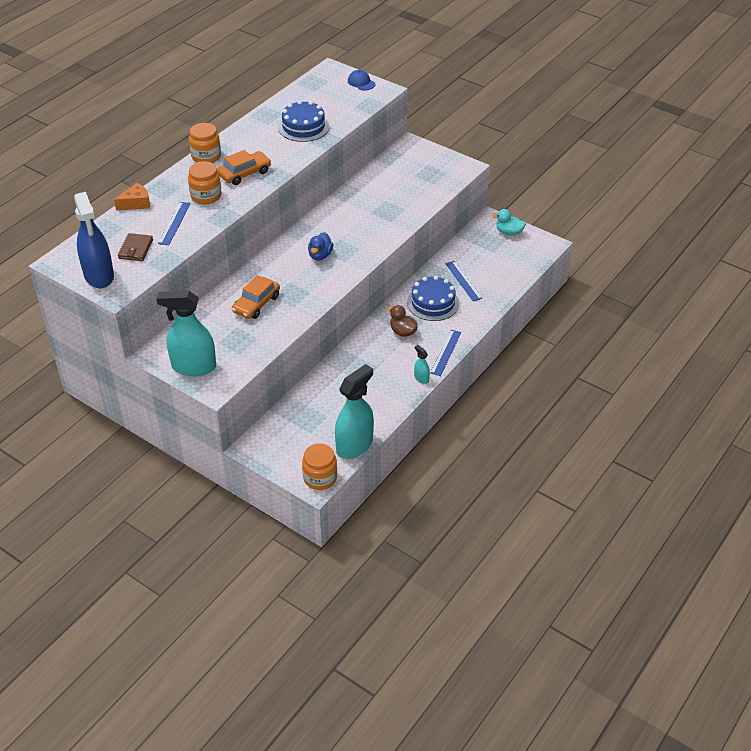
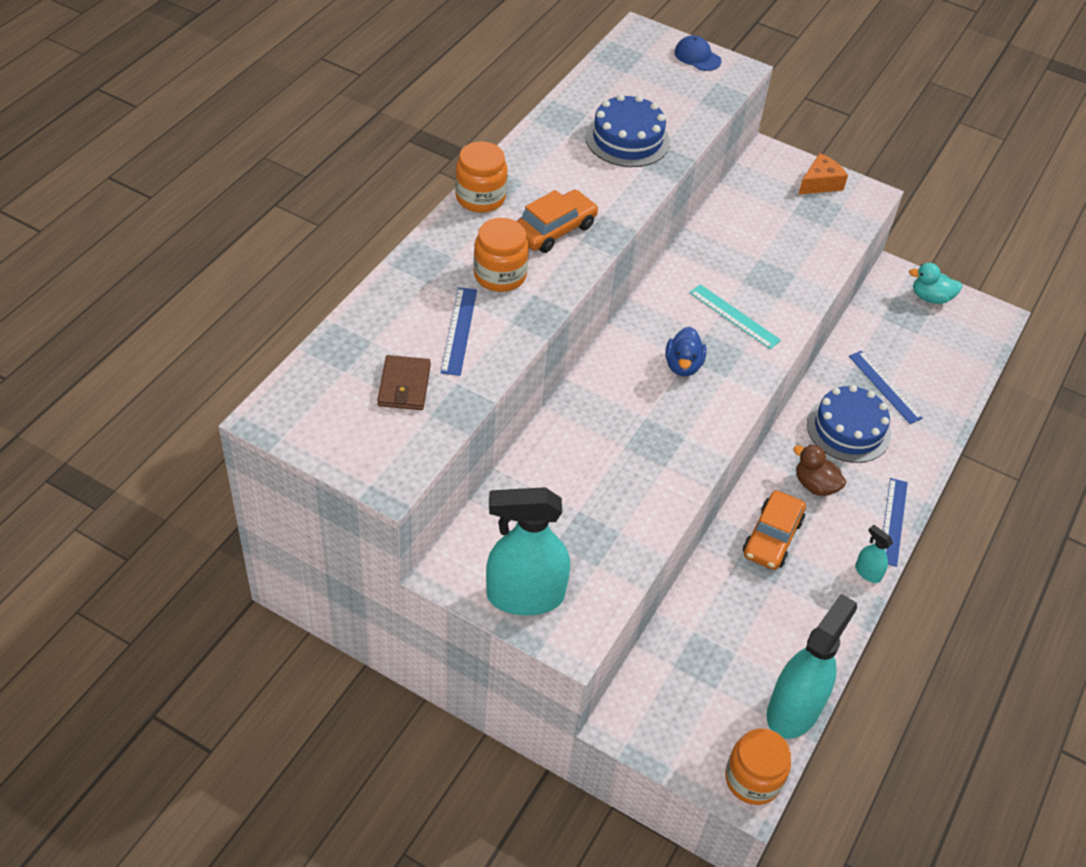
camera: 10 degrees left, 5 degrees up
blue spray bottle [74,192,114,288] -> none
orange cheese [114,183,150,211] -> orange cheese moved to [798,153,848,195]
orange car [232,275,280,319] -> orange car moved to [743,490,806,570]
none -> turquoise ruler [689,284,781,349]

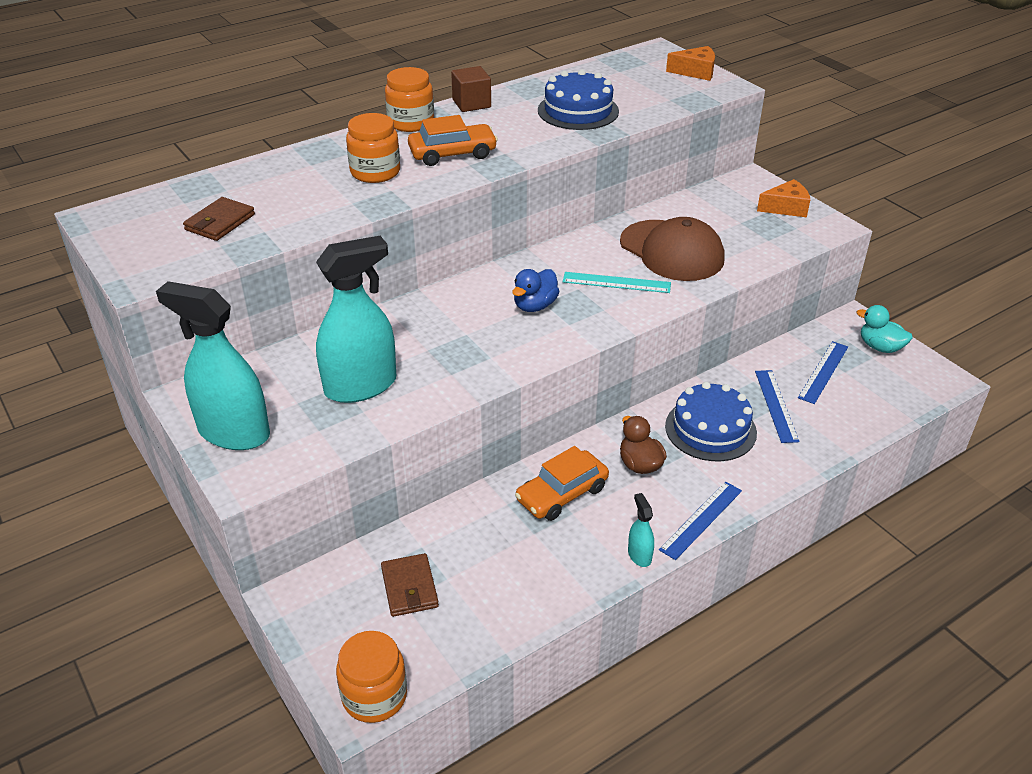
camera: 30 degrees right, 10 degrees down
blue ruler [441,287,477,376] -> blue ruler moved to [798,341,848,404]
blue cap [674,35,722,71] -> orange cheese [666,46,715,81]
turquoise ruler [689,284,781,349] -> turquoise ruler turned 60 degrees counterclockwise [563,272,671,293]
turquoise spray bottle [767,594,857,739] -> turquoise spray bottle moved to [316,236,396,403]
none -> brown wallet [381,553,439,617]
none -> brown cube [451,66,491,112]
none -> brown cap [620,217,724,281]

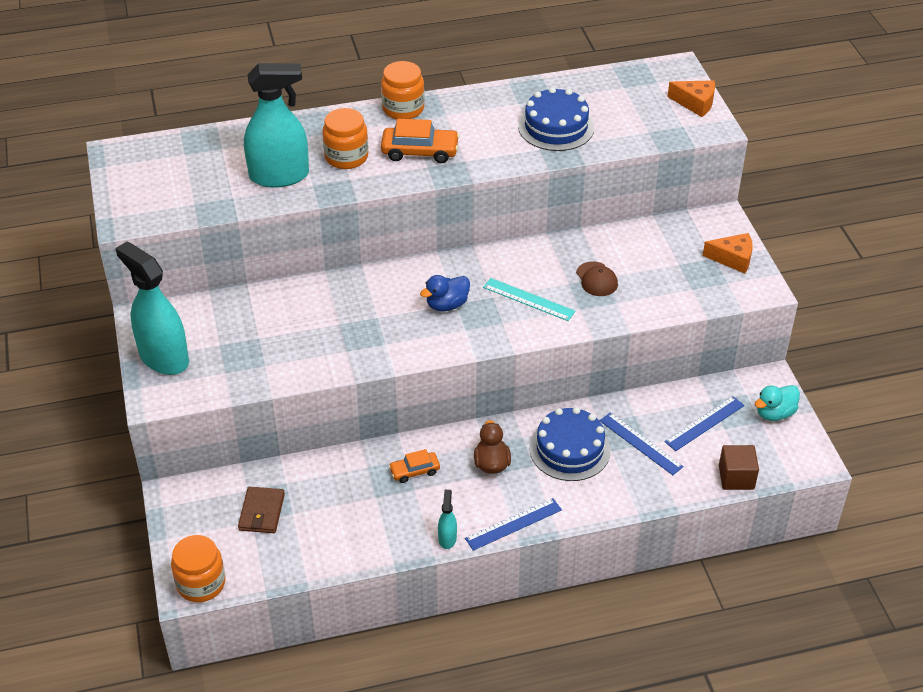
camera: 20 degrees right, 5 degrees up
brown wallet [183,197,255,241] -> none
turquoise spray bottle [316,236,396,403] -> turquoise spray bottle moved to [244,63,309,188]
brown cube [451,66,491,112] -> brown cube moved to [719,445,759,490]
orange car [515,446,609,521] -> orange car [389,449,440,483], size x0.61
brown cap [620,217,724,281] -> brown cap [576,261,618,296], size x0.48
blue ruler [755,370,800,443] -> blue ruler turned 60 degrees counterclockwise [600,412,684,475]
turquoise duck [857,305,912,353] -> turquoise duck turned 90 degrees counterclockwise [755,385,800,421]

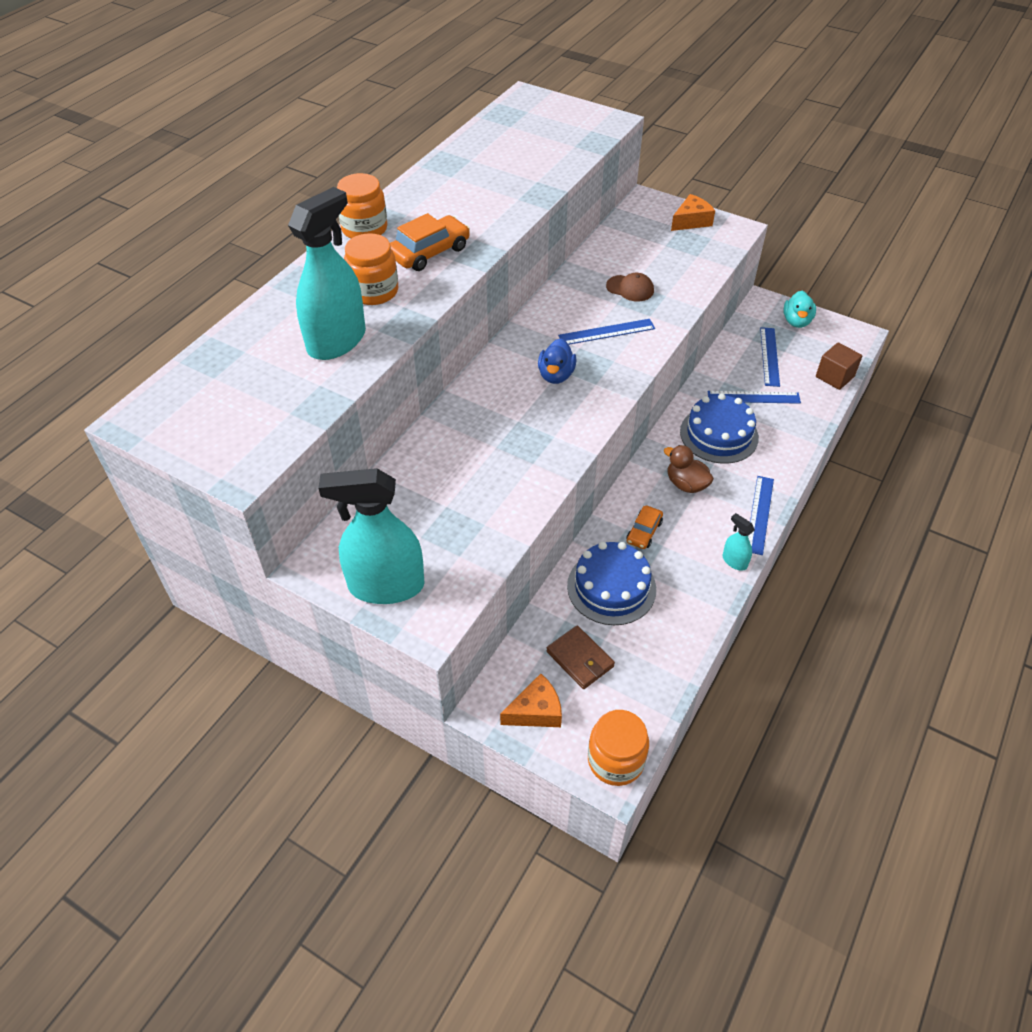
camera: 45 degrees left, 5 degrees up
turquoise ruler [483,278,575,321] -> blue ruler [558,319,655,345]
blue cake [518,87,594,151] -> blue cake moved to [567,542,656,625]
orange cheese [668,80,715,117] -> orange cheese moved to [500,674,562,727]

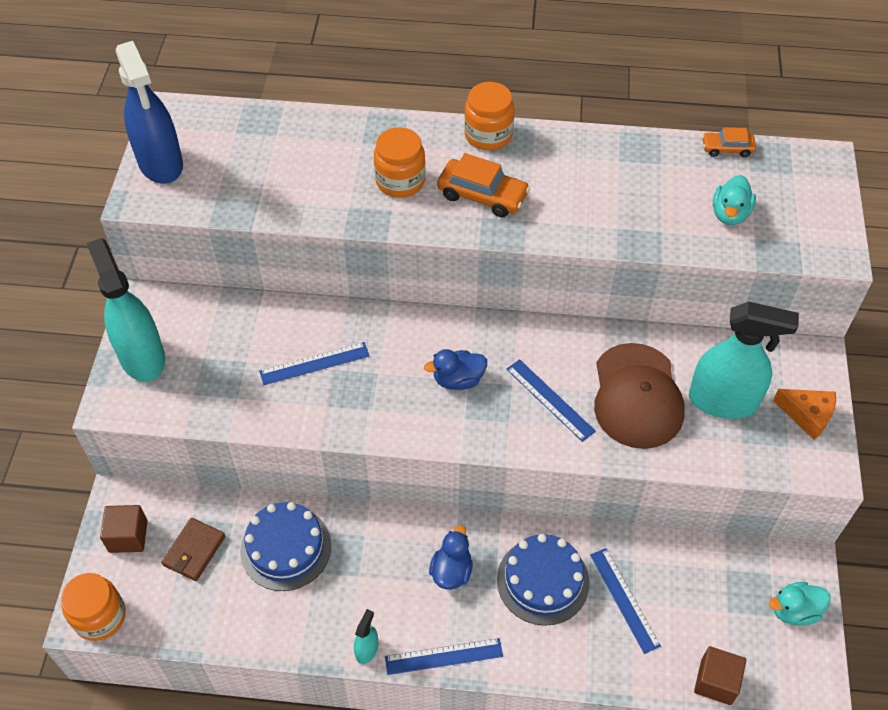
camera: 65 degrees right, 5 degrees up
turquoise spray bottle [288,187,366,360] -> turquoise spray bottle moved to [689,301,799,419]
orange cheese [500,674,562,727] -> brown cube [100,505,148,553]
brown cap [606,273,654,301] -> brown cap [594,343,685,449], size x2.08
orange car [626,506,663,549] -> orange car moved to [702,127,756,157]
brown duck [664,445,714,493] -> blue duck [429,525,473,590]
blue ruler [760,327,780,387] -> blue ruler moved to [259,342,369,385]
none -> blue spray bottle [115,41,183,184]
none -> turquoise duck [713,175,756,225]

